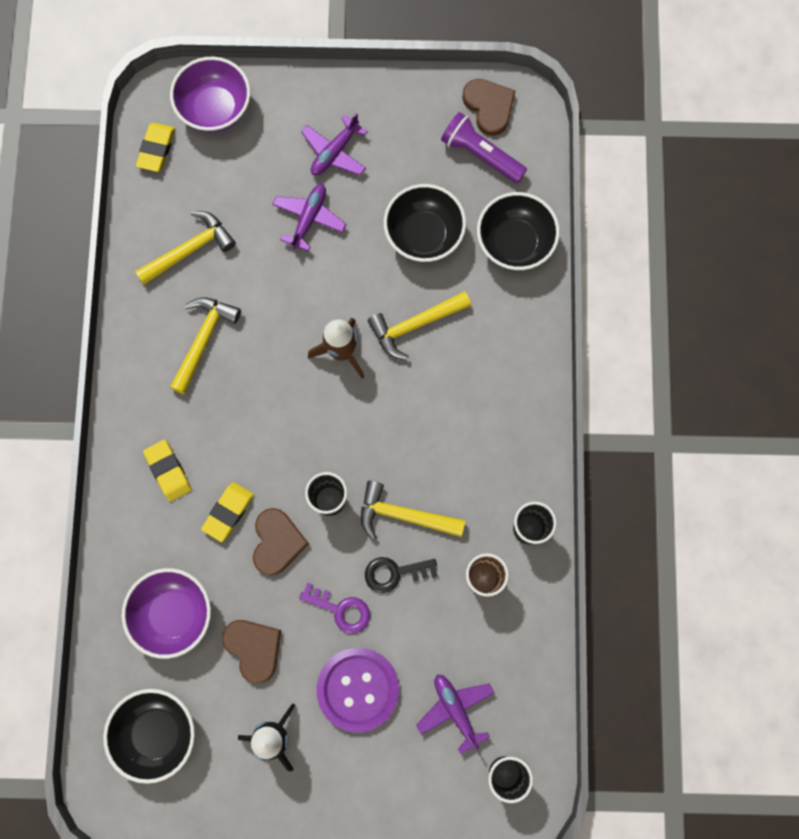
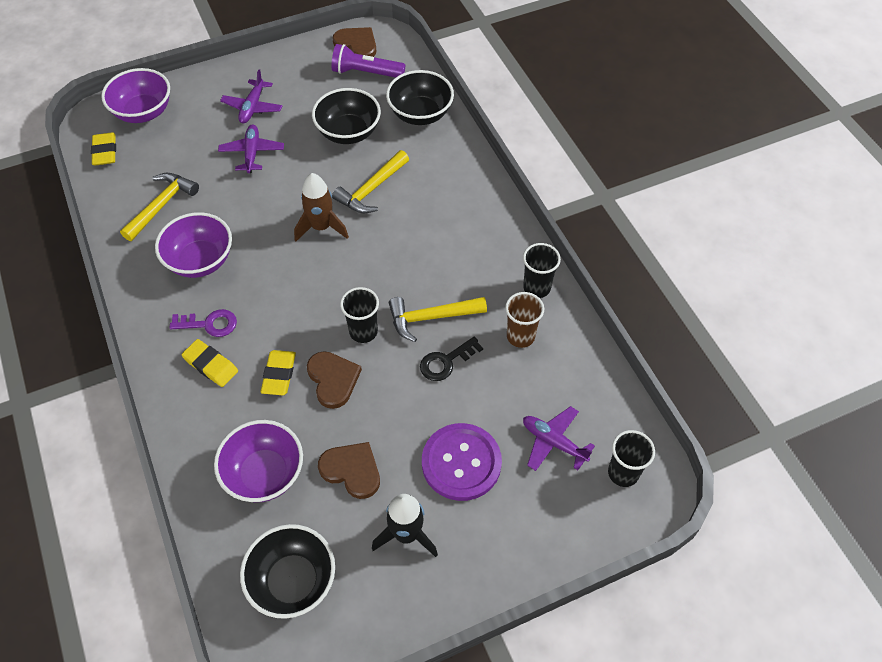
camera: 25 degrees left, 20 degrees down
yellow hammer [170,297,241,394] -> purple bowl [155,212,232,278]
purple key [299,582,370,634] -> purple key moved to [170,309,237,337]

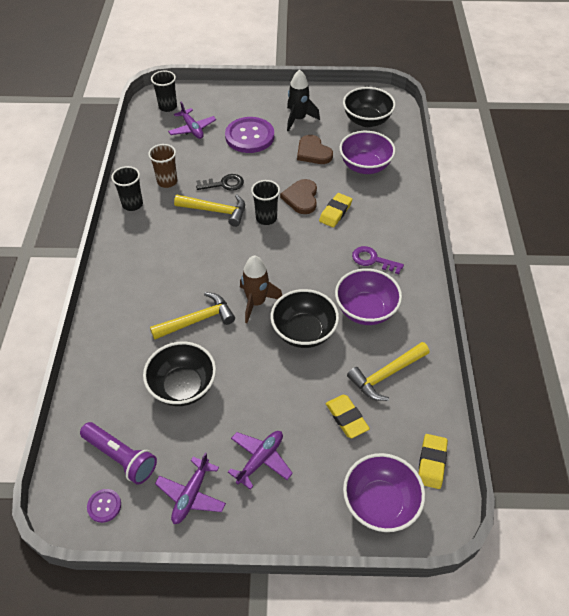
camera: 155 degrees left, 5 degrees down
yellow eraser [182,339,238,387] -> yellow eraser moved to [326,395,370,438]
purple plane [218,124,284,173] -> purple plane moved to [155,452,226,524]
brown heart [332,27,376,57] -> purple button [87,489,121,523]
black bowl [386,70,454,125] -> black bowl moved to [270,289,339,348]

